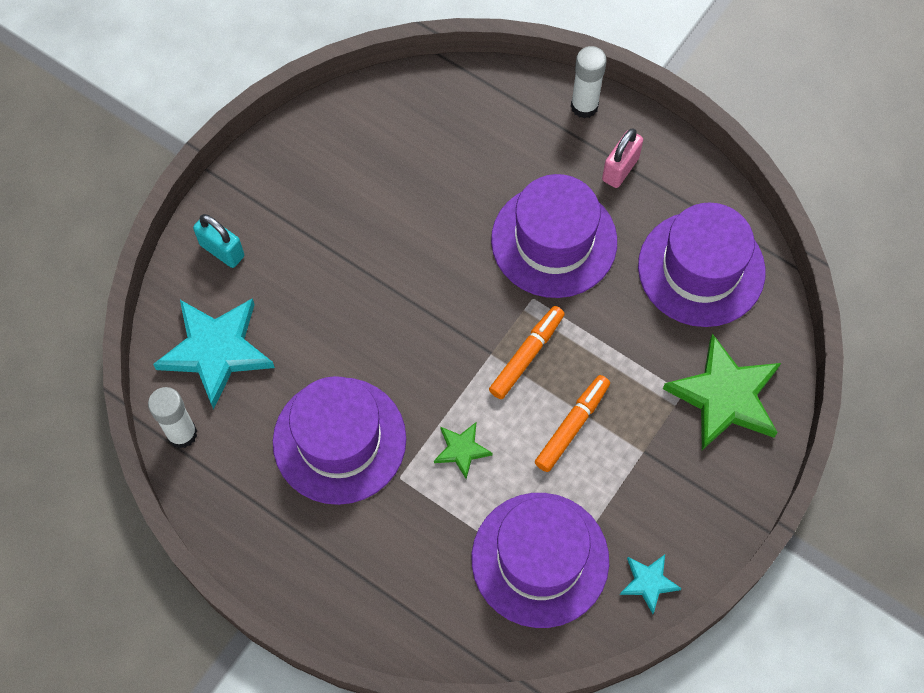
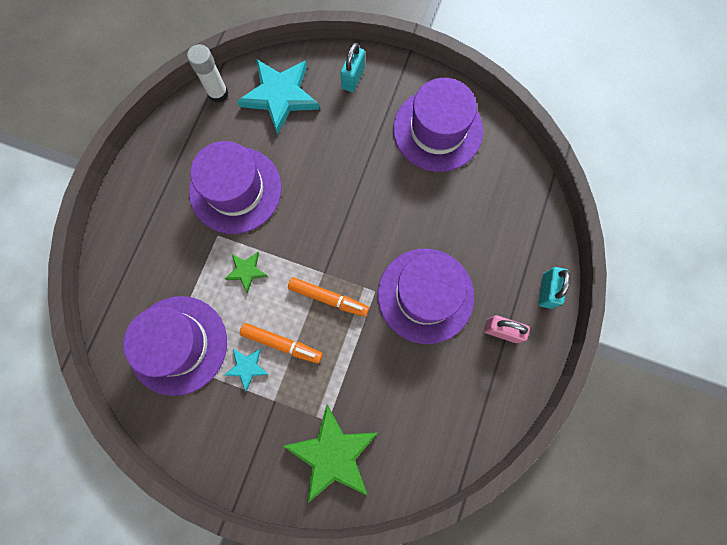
camera: 75 degrees right, 10 degrees up
white glue stick [571,46,607,119] -> turquoise padlock [538,267,570,309]
turquoise star [620,555,682,614] -> turquoise star moved to [224,348,269,391]
purple hat [638,202,766,327] -> purple hat moved to [393,78,483,172]

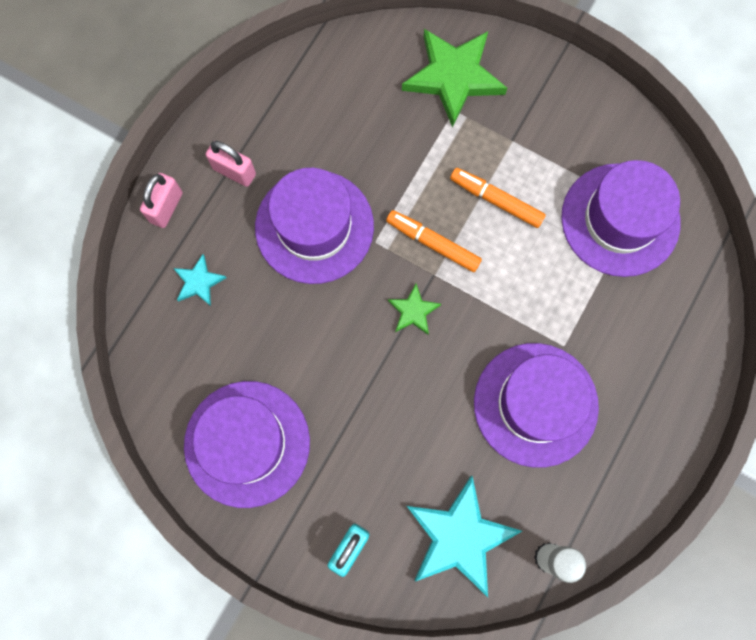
camera: 170 degrees left, 0 degrees up
turquoise star [224,348,269,391] -> turquoise star moved to [173,254,227,306]
green star [225,252,267,293] -> green star moved to [388,284,441,335]
turquoise padlock [538,267,570,309] -> pink padlock [140,173,183,228]

